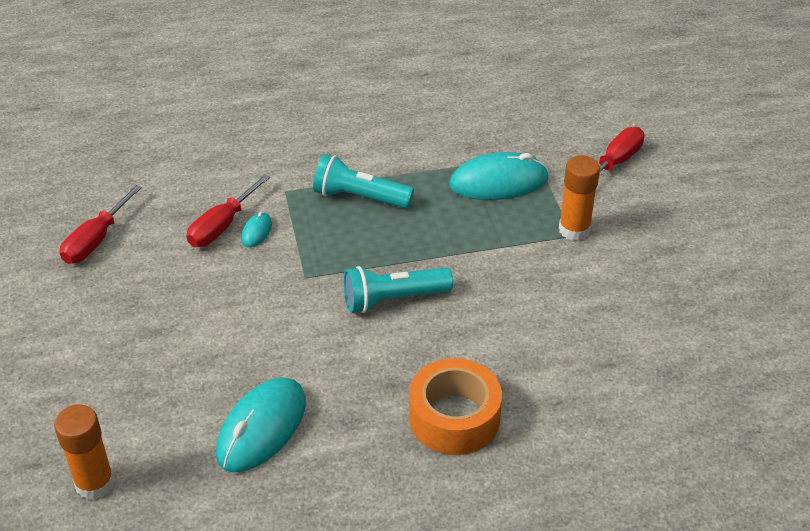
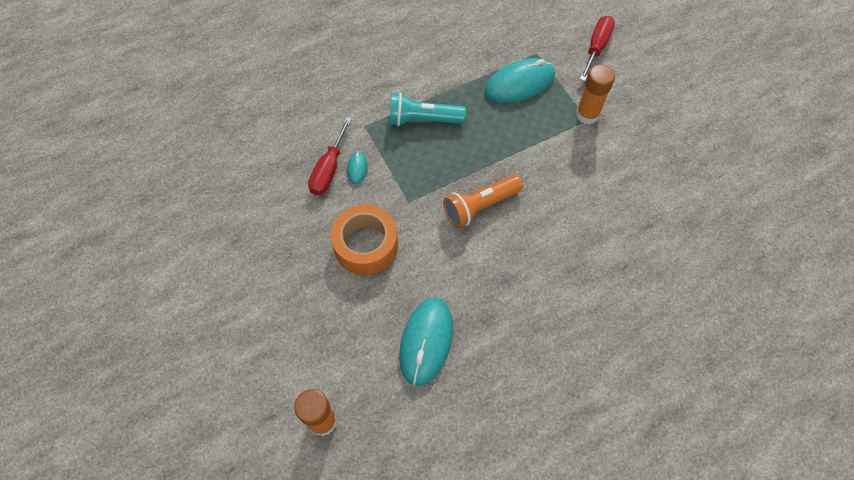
camera: 15 degrees left, 20 degrees up
red screwdriver [60,185,142,264] -> none
turquoise flashlight [344,266,453,313] -> orange flashlight [443,175,523,228]
orange tape [409,358,502,455] -> orange tape moved to [331,204,398,275]

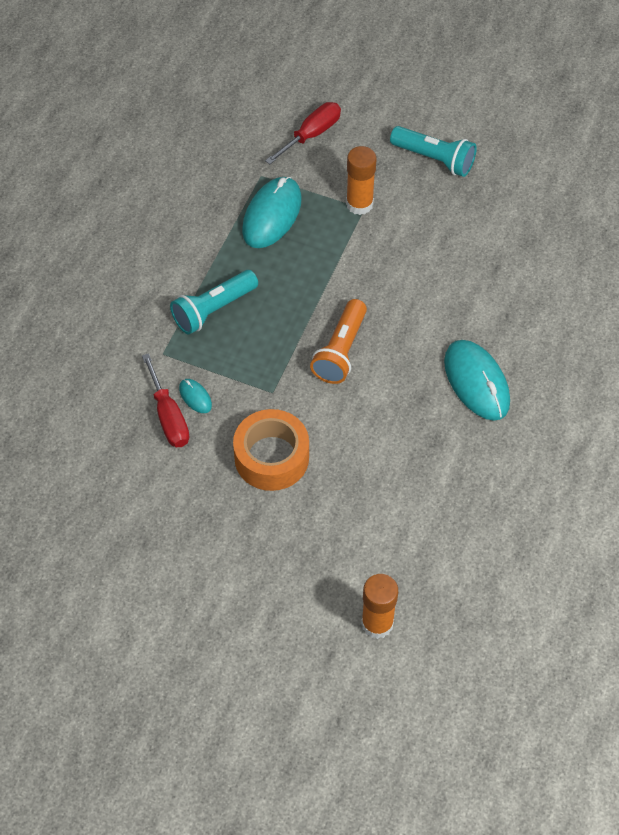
camera: 40 degrees left, 5 degrees down
turquoise mouse [399,298,453,386] -> turquoise mouse moved to [444,340,510,421]
red screwdriver [580,16,615,81] -> red screwdriver turned 60 degrees clockwise [265,102,341,164]
none -> turquoise flashlight [390,126,477,177]

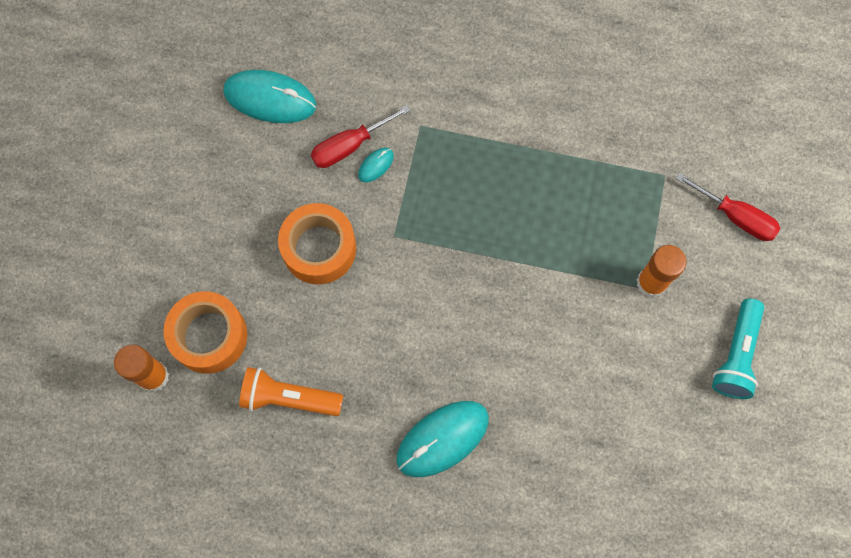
camera: 80 degrees right, 15 degrees up
turquoise flashlight [170,270,258,334] -> none
turquoise mouse [242,177,302,248] -> turquoise mouse moved to [223,70,316,123]
orange flashlight [310,299,367,384] -> orange flashlight moved to [239,367,343,416]
none -> orange tape [163,291,247,374]

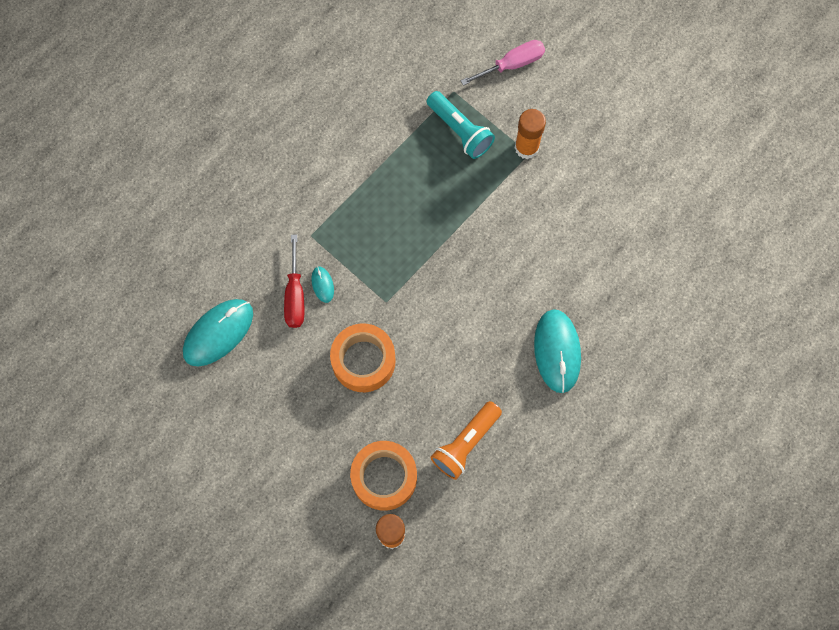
camera: 60 degrees left, 0 degrees up
red screwdriver [676,173,780,241] -> pink screwdriver [461,40,545,86]
turquoise flashlight [712,298,764,399] -> turquoise flashlight moved to [426,91,495,159]

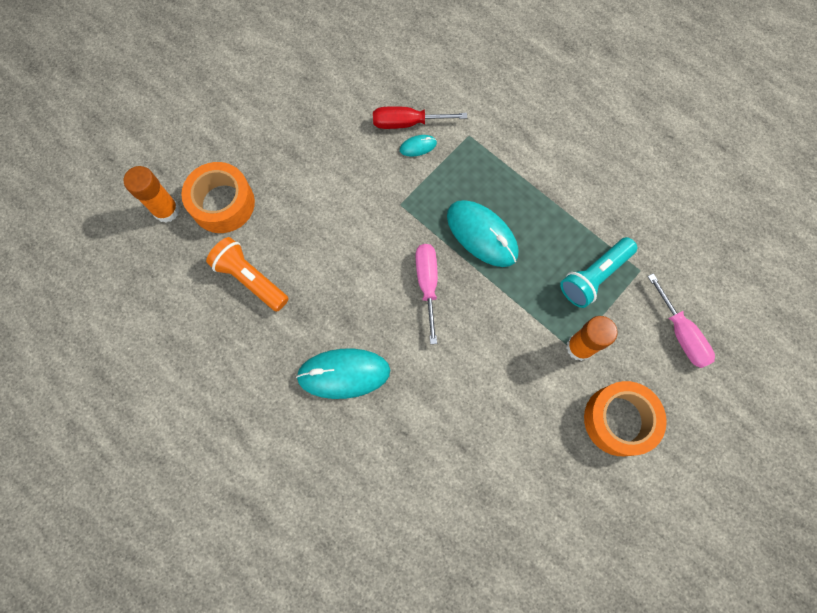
camera: 90 degrees right, 0 degrees up
turquoise mouse [183,299,253,367] -> turquoise mouse moved to [447,200,519,267]
orange tape [330,324,396,392] -> orange tape moved to [584,381,667,456]
none -> pink screwdriver [416,244,438,344]

